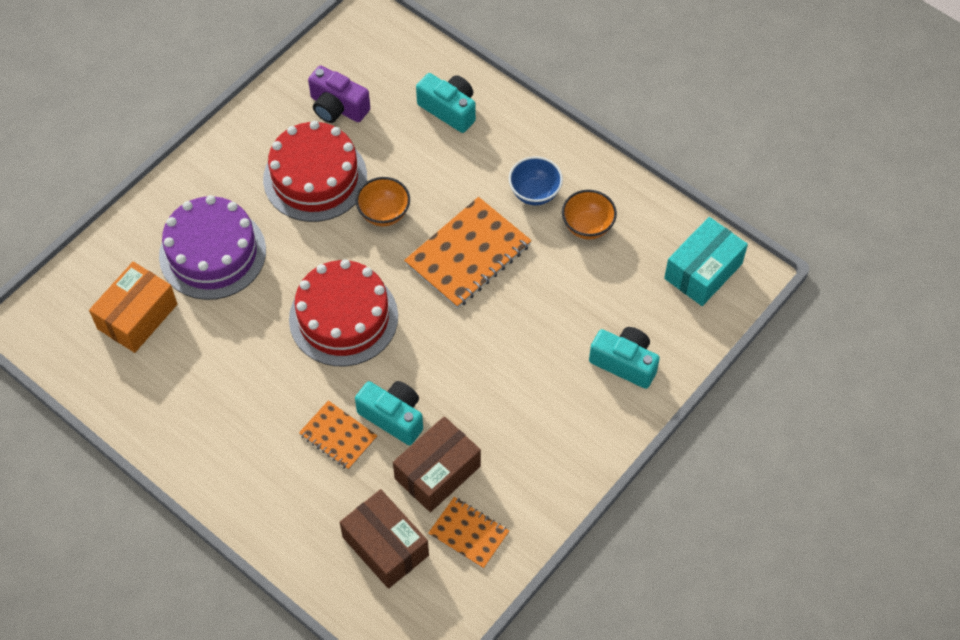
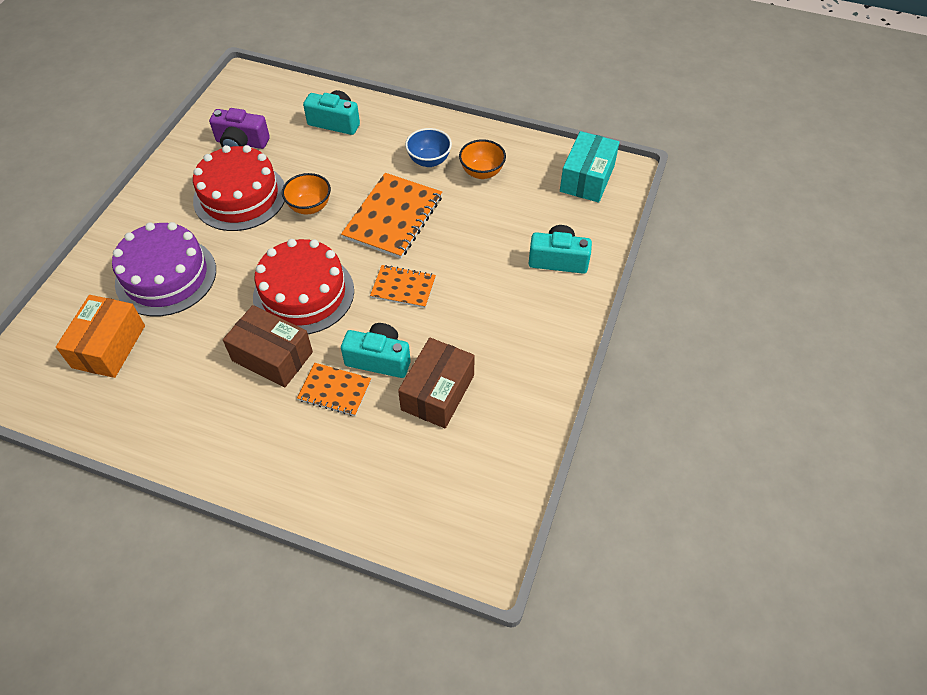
camera: 20 degrees left, 5 degrees down
brown box [340,489,429,589] -> brown box moved to [223,305,313,387]
orange notebook [428,497,509,569] -> orange notebook moved to [370,265,436,308]

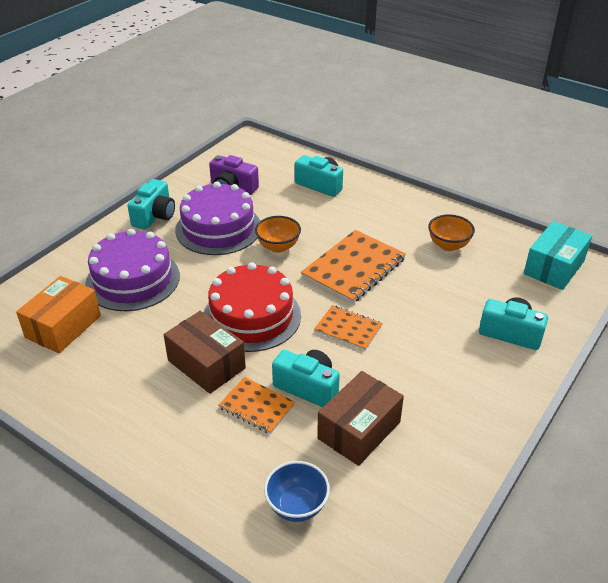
camera: 15 degrees right, 15 degrees down
red cake [193,145,285,231] -> purple cake [175,182,260,255]
blue bowl [405,128,452,167] -> blue bowl moved to [264,461,330,522]
none -> turquoise camera [127,179,175,230]

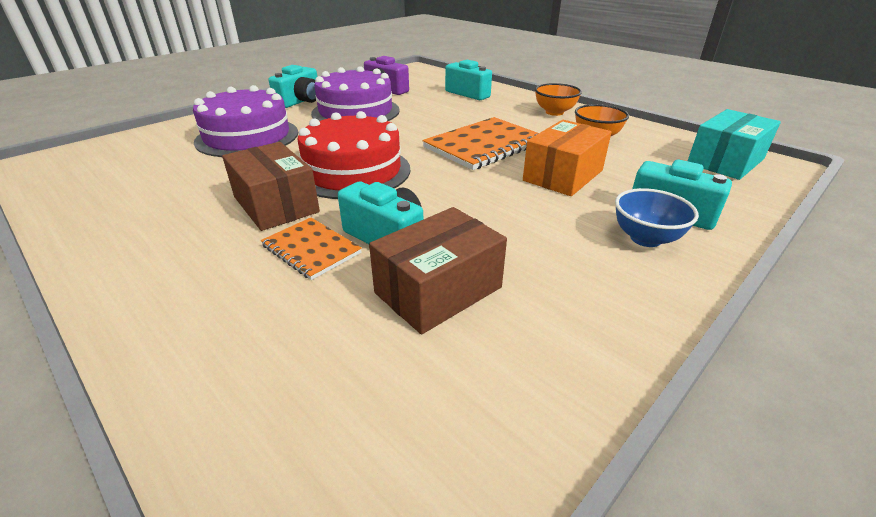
camera: 10 degrees right, 5 degrees down
orange box [16,276,101,353] -> orange box moved to [523,120,611,196]
orange bowl [255,216,301,253] -> orange bowl moved to [535,83,582,116]
blue bowl [264,461,330,522] -> blue bowl moved to [615,188,699,247]
orange notebook [314,305,383,351] -> none

